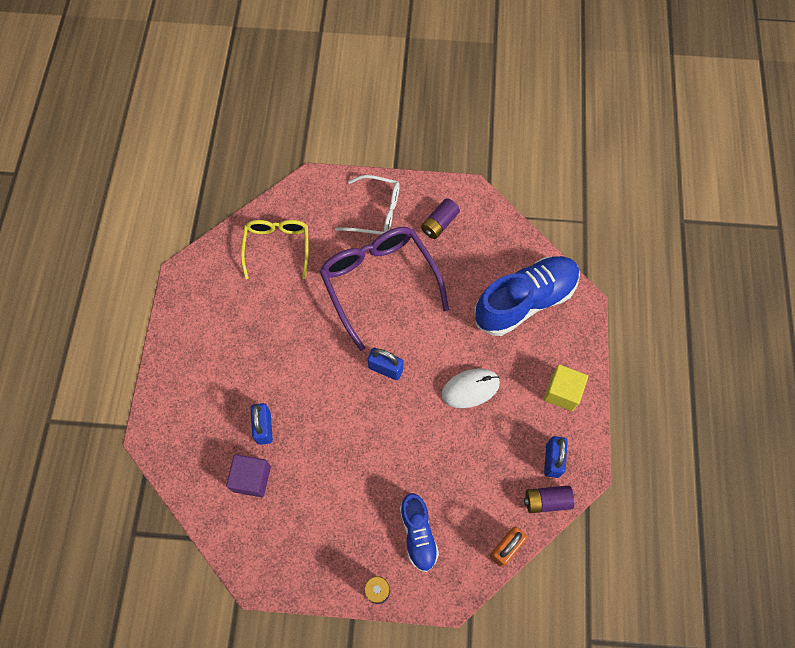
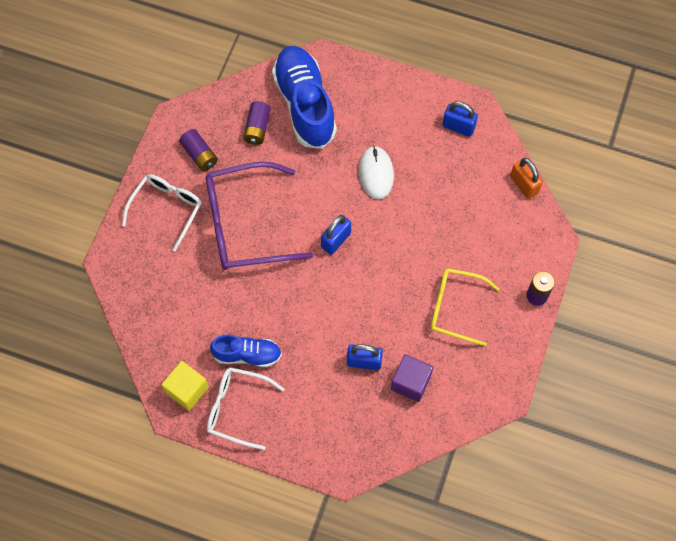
camera: 75 degrees left, 0 degrees up
yellow glasses [241,220,309,279] -> yellow glasses moved to [430,268,499,346]
blue shoe [400,493,439,572] -> blue shoe moved to [210,335,282,367]
purple battery [524,485,575,513] -> purple battery moved to [243,101,270,145]
yellow cube [544,364,588,411] -> yellow cube moved to [161,361,209,411]
none -> white glasses [207,367,284,450]

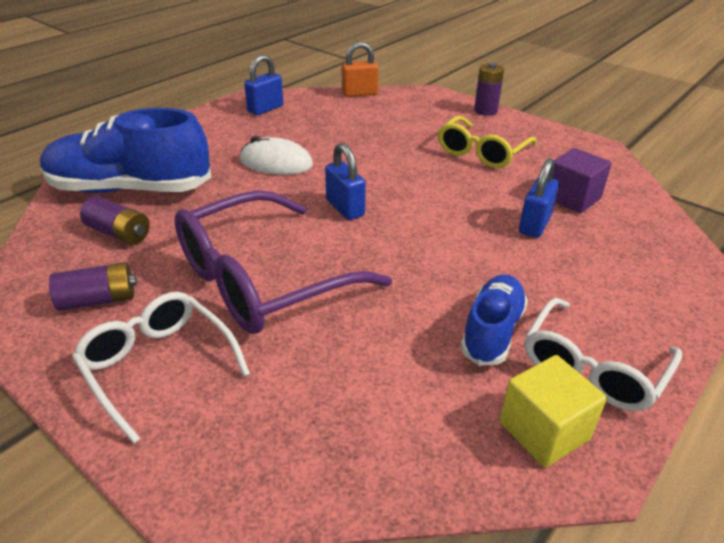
camera: 70 degrees left, 30 degrees down
purple glasses [206,162,313,270] -> purple glasses turned 45 degrees clockwise [174,190,392,334]

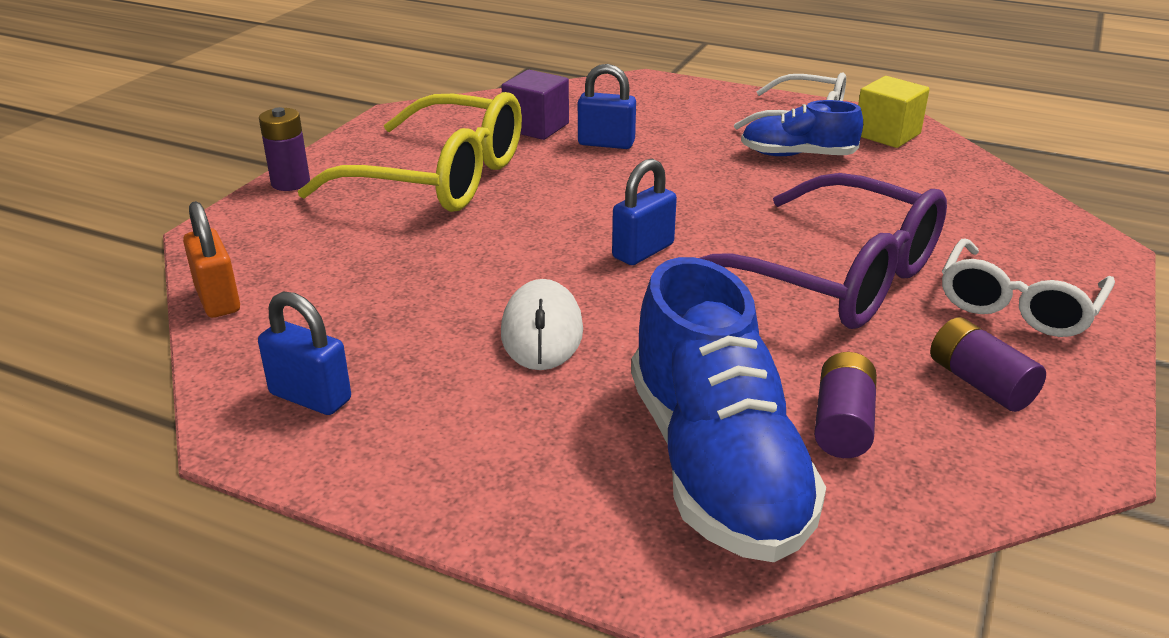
camera: 105 degrees left, 5 degrees down
yellow glasses [438,116,536,168] -> yellow glasses [298,92,522,212], size x1.60

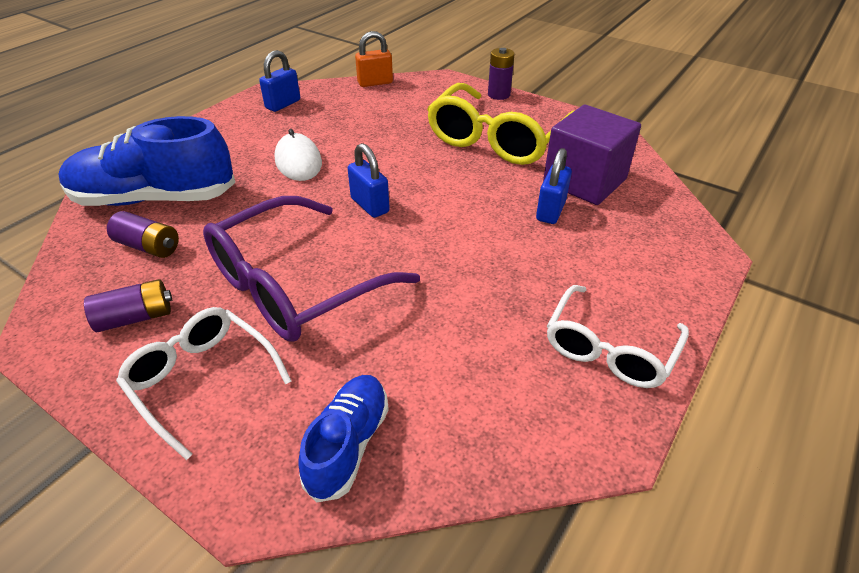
camera: 100 degrees right, 10 degrees up
white mouse [501,279,583,370] -> white mouse turned 60 degrees clockwise [274,129,322,181]
purple cube [502,70,569,140] -> purple cube [543,105,641,205], size x1.57
blue shoe [741,100,863,156] -> blue shoe moved to [298,375,389,503]
yellow cube [858,76,930,148] -> none

